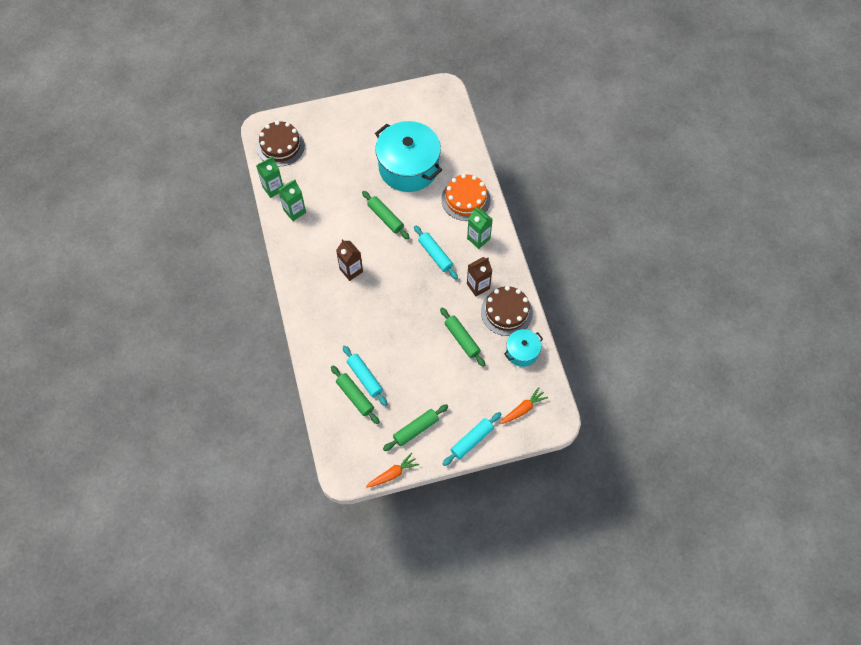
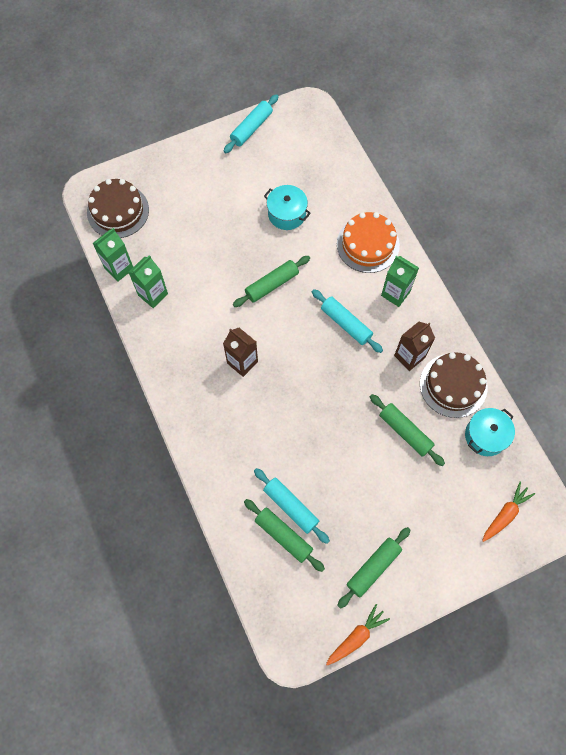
camera: 10 degrees left, 5 degrees up
green rolling pin [362,191,410,239] -> green rolling pin turned 75 degrees counterclockwise [233,256,310,307]
turquoise pot [375,121,442,192] -> turquoise pot [264,185,311,230], size x0.49
turquoise rolling pin [443,412,501,466] -> turquoise rolling pin moved to [224,94,279,153]

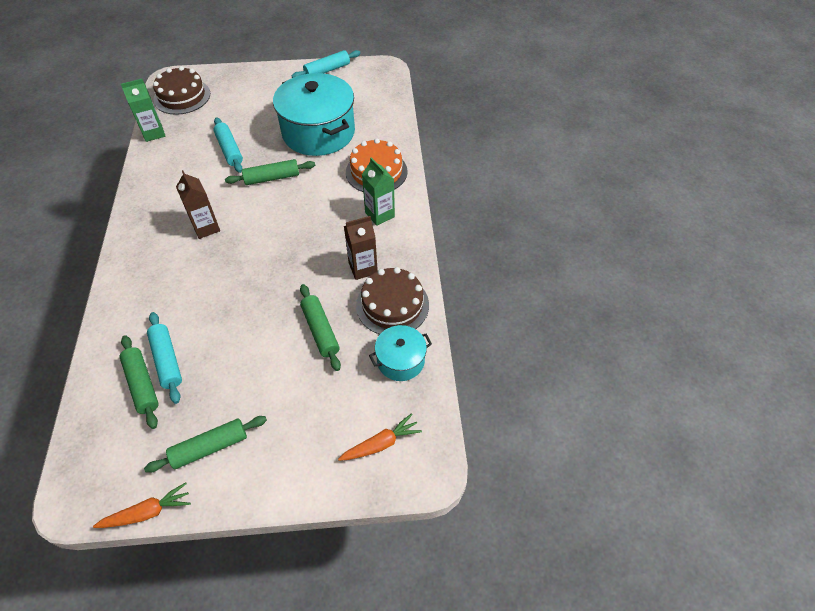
camera: 20 degrees right, 15 degrees down
green carton [129,255,168,308] -> none
turquoise pot [264,185,311,230] -> turquoise pot [273,73,355,156], size x2.03
turquoise rolling pin [312,289,383,353] -> turquoise rolling pin moved to [214,118,243,173]

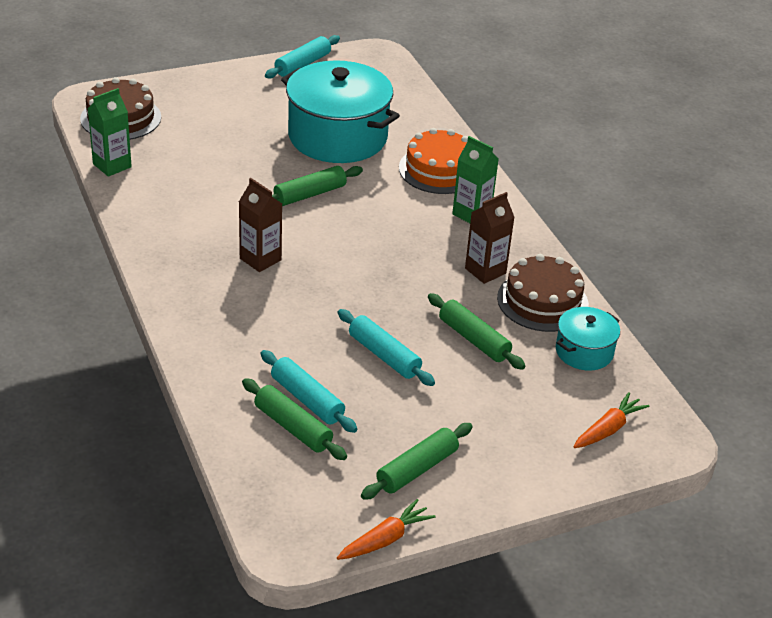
camera: 20 degrees left, 15 degrees down
turquoise rolling pin [214,118,243,173] -> turquoise rolling pin moved to [338,309,435,386]

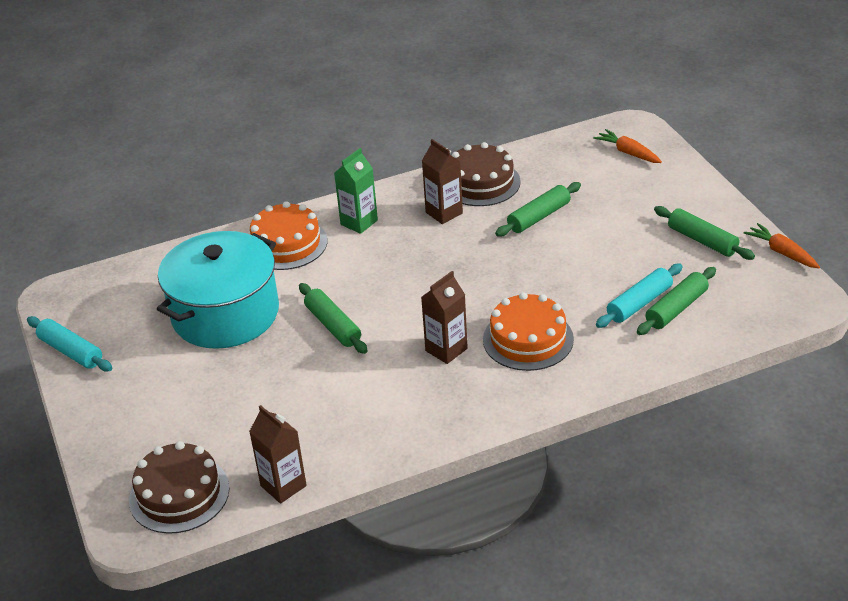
camera: 85 degrees left, 0 degrees up
green carton [88,88,132,177] -> brown carton [249,405,307,504]
turquoise rolling pin [338,309,435,386] -> none
turquoise pot [556,307,620,371] -> none
none -> orange cake [483,292,574,371]

